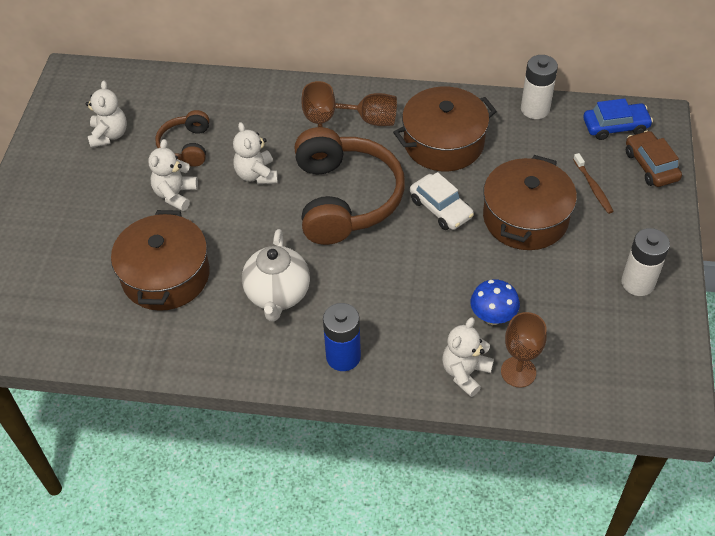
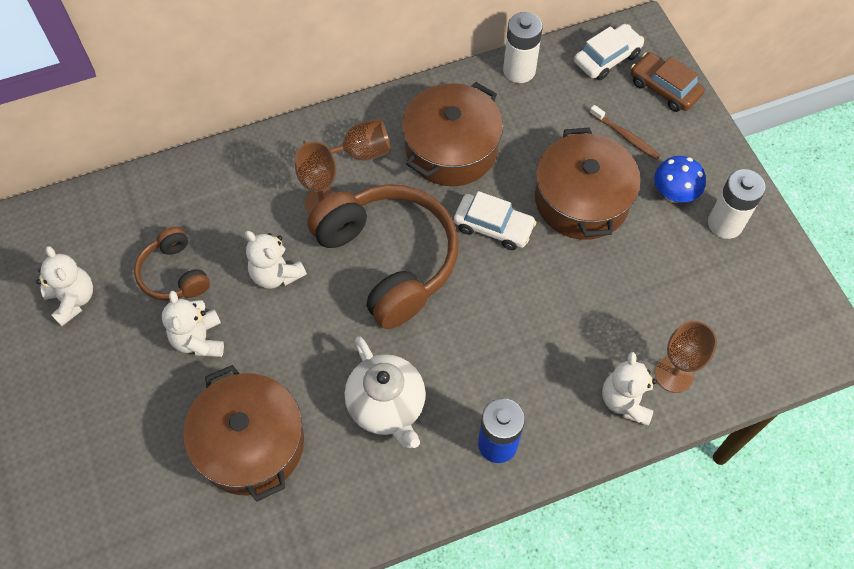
camera: 30 degrees left, 10 degrees up
blue mushroom [471,279,520,325] -> blue mushroom moved to [654,156,706,203]
blue car [583,98,653,140] -> white car [574,24,644,80]

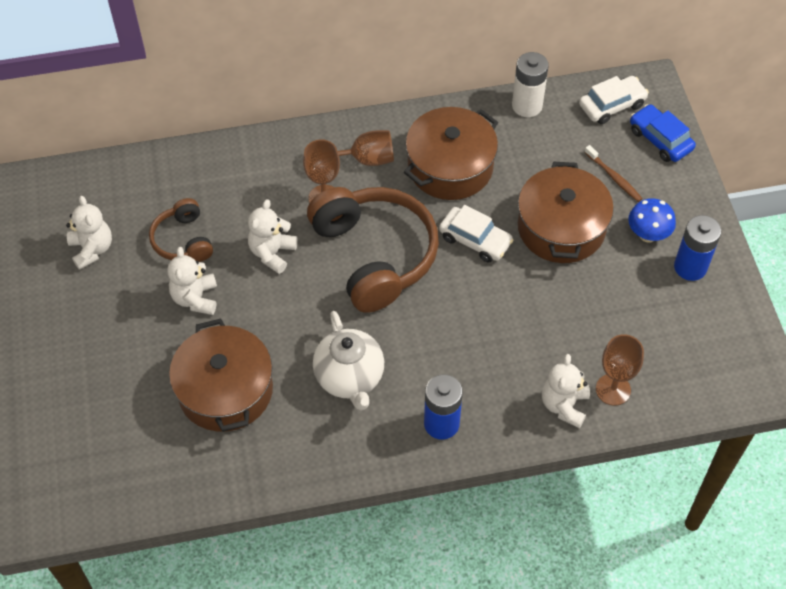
camera: 10 degrees right, 5 degrees down
white teddy bear [245,231,307,289] -> white teddy bear turned 60 degrees clockwise [248,199,298,274]
brown car [631,52,705,112] -> blue car [630,104,696,162]
white battery [708,169,766,239] -> blue battery [674,215,721,281]

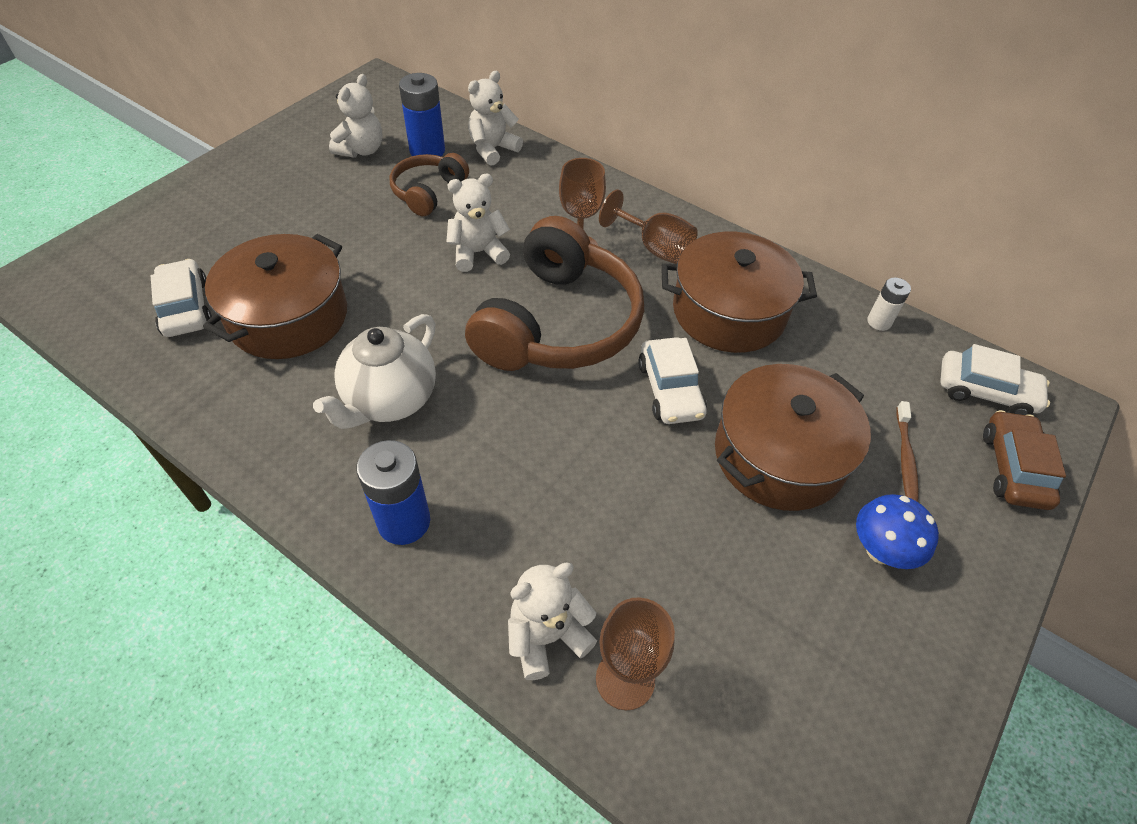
camera: 45 degrees right, 5 degrees down
white teddy bear [167,247,217,315] -> white teddy bear moved to [468,71,523,166]
white battery [512,52,549,117] -> white battery [867,278,911,331], size x0.57
blue car [630,104,696,162] -> brown car [983,410,1066,510]
blue battery [674,215,721,281] -> blue battery moved to [399,73,445,156]
none -> white car [151,259,212,337]

